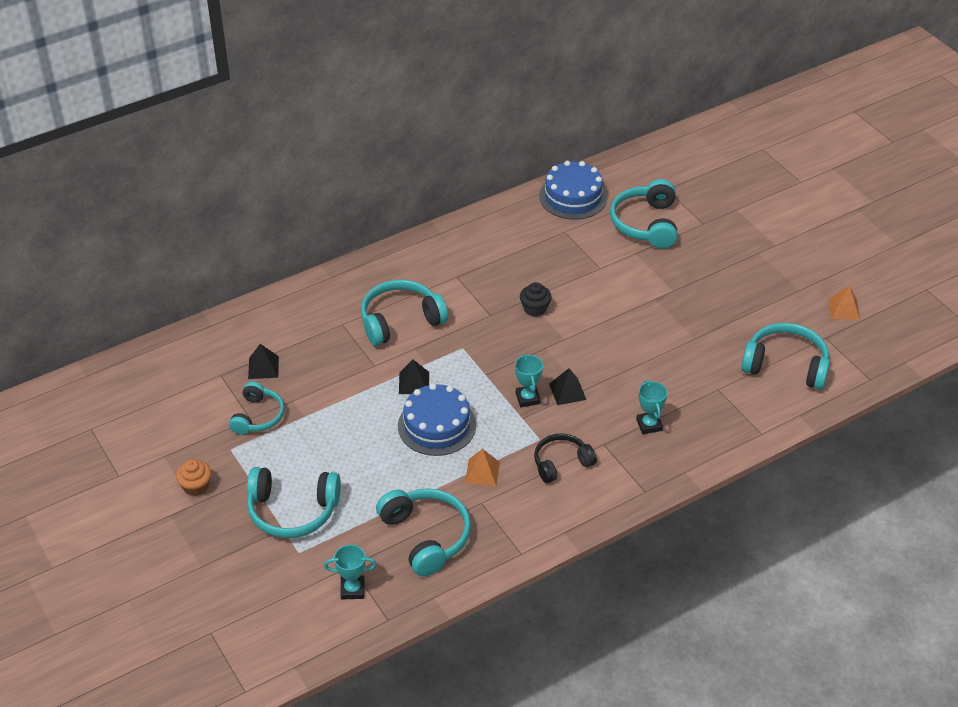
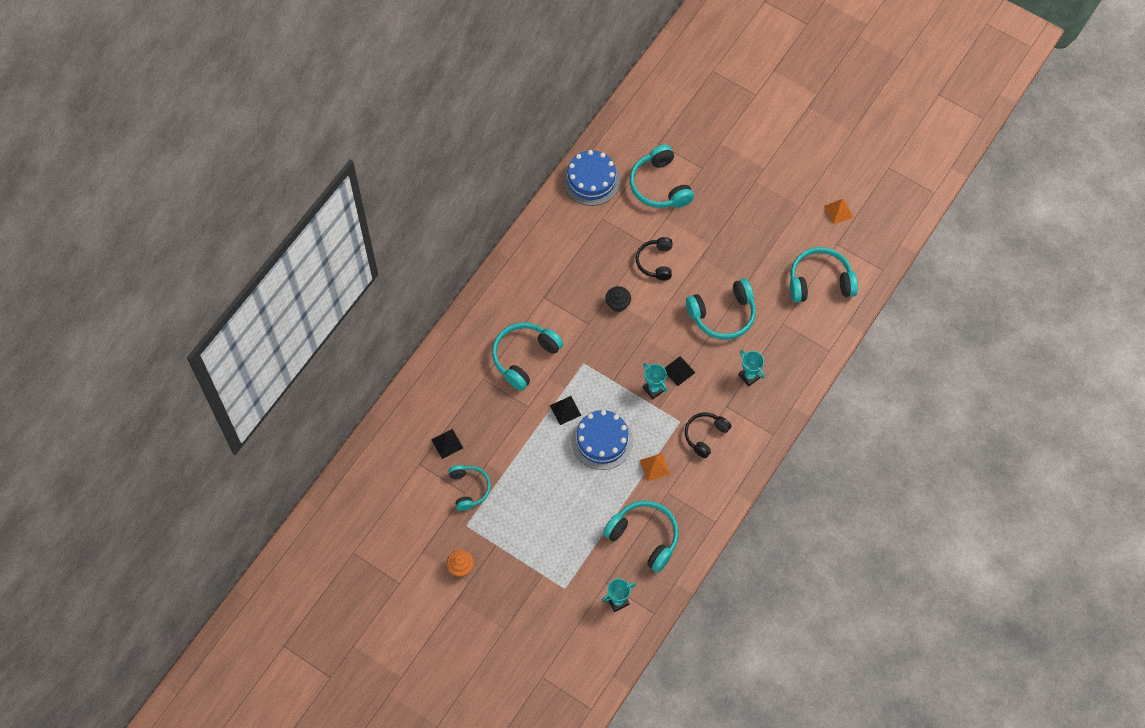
camera: 25 degrees left, 20 degrees up
turquoise headphones [247,467,341,538] -> turquoise headphones moved to [686,278,756,340]
none -> black headphones [636,237,673,280]

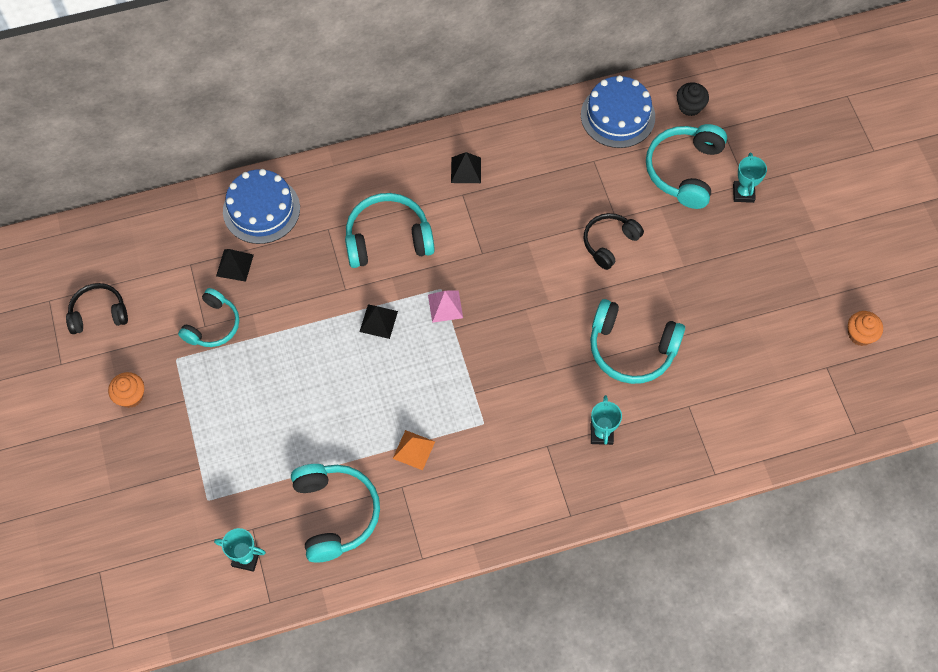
camera: 40 degrees right, 0 degrees up
blue cake [572,410,633,470] -> blue cake moved to [223,169,300,244]
black cupcake [605,286,631,312] -> black cupcake moved to [677,82,709,116]
turquoise trophy [643,363,667,399] -> turquoise trophy moved to [733,153,767,203]
black pyramid [665,356,696,386] -> black pyramid moved to [451,152,481,183]
black headphones [685,413,731,458] -> black headphones moved to [66,283,128,334]
turquoise headphones [790,247,858,303] -> none
orange pyramid [824,199,854,225] -> orange cupcake [848,311,883,346]
none -> pink pyramid [428,290,463,323]

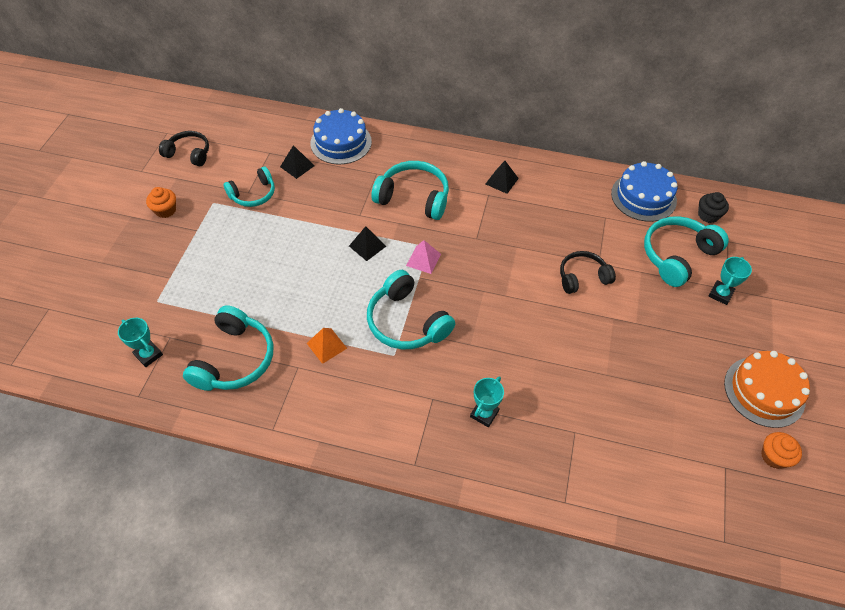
camera: 30 degrees right, 10 degrees down
turquoise headphones [590,299,685,384] -> turquoise headphones moved to [367,270,455,349]
none -> orange cake [724,351,810,428]

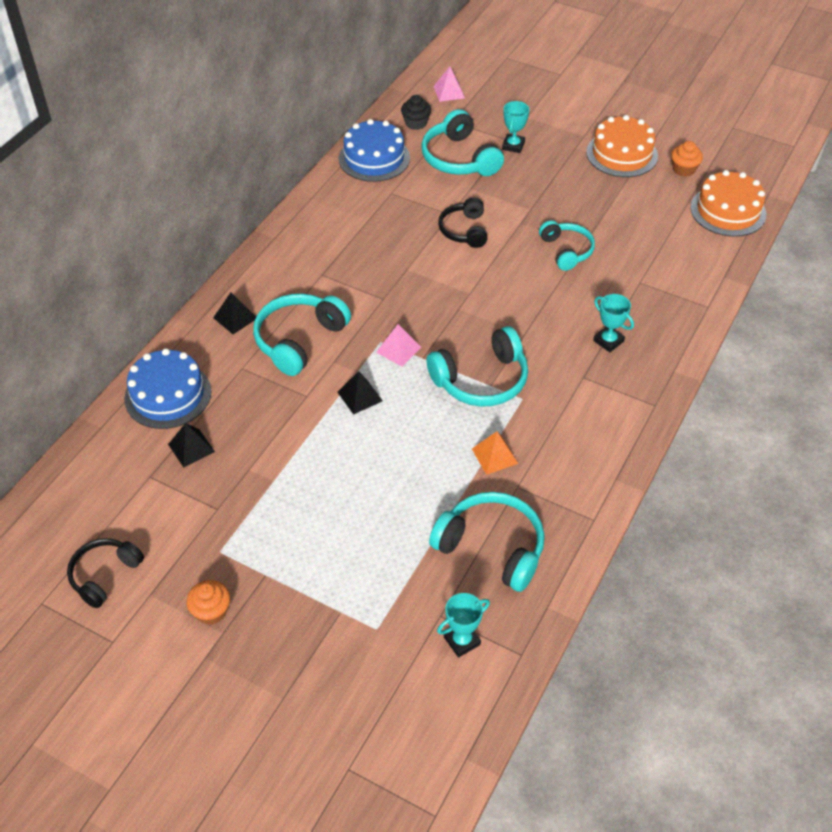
camera: 75 degrees left, 5 degrees down
turquoise headphones [224,167,275,207] -> turquoise headphones moved to [539,220,595,271]
black pyramid [486,161,519,194] -> black pyramid moved to [213,293,256,334]
turquoise trophy [709,257,752,305] -> turquoise trophy turned 60 degrees clockwise [502,101,530,153]
none -> pink pyramid [433,66,465,102]
none -> orange cake [690,170,766,236]

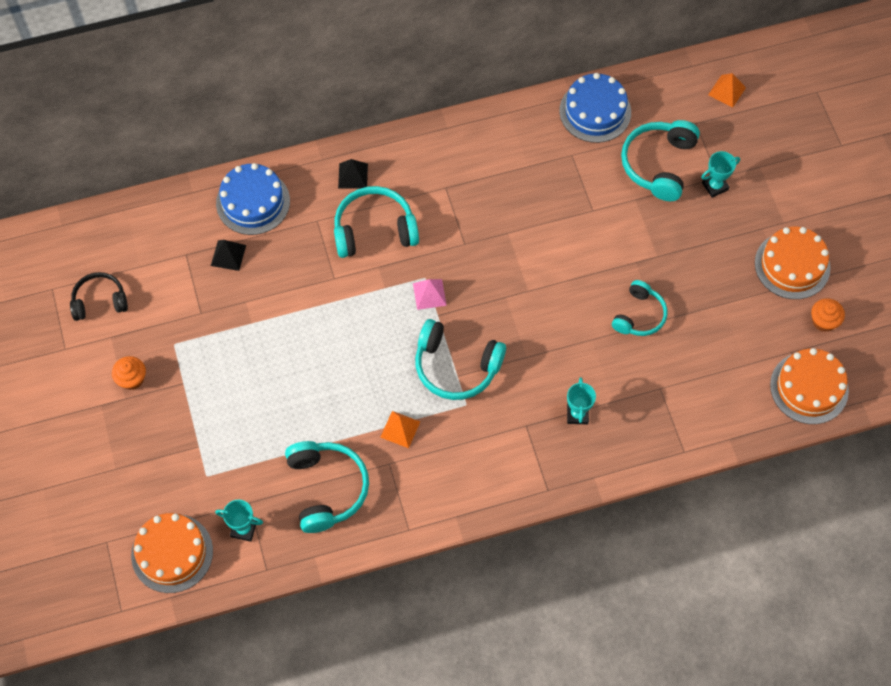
camera: 45 degrees right, 15 degrees up
black pyramid [337,371,383,415] -> none
black cupcake [401,95,431,130] -> none
pink pyramid [433,66,465,102] -> orange pyramid [708,73,746,108]
black headphones [438,198,487,248] -> none
none -> orange cake [131,513,213,593]

